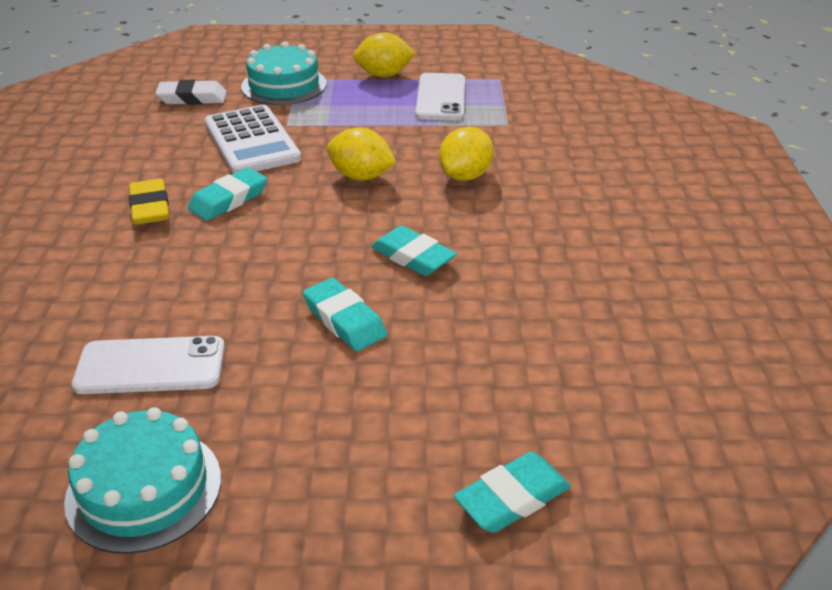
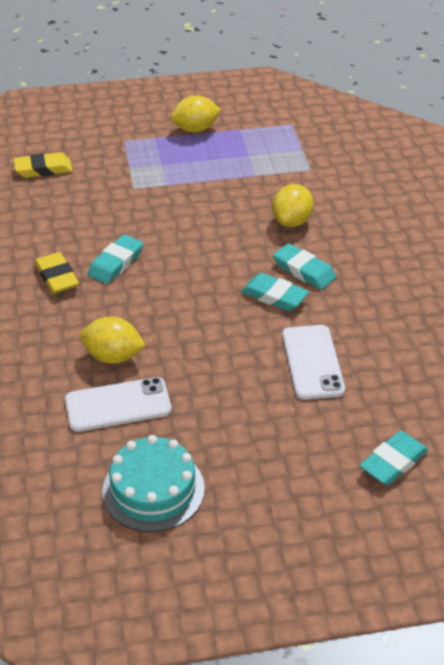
camera: 10 degrees left, 5 degrees up
white eraser [155,80,227,105] -> yellow eraser [14,152,72,178]
white calculator [205,105,301,174] -> none
turquoise cake [241,42,327,105] -> none
turquoise eraser [303,278,387,351] -> turquoise eraser moved to [273,243,336,290]
yellow lemon [327,128,396,181] -> yellow lemon moved to [80,317,146,364]
white phone [415,73,465,120] -> white phone moved to [282,325,345,400]

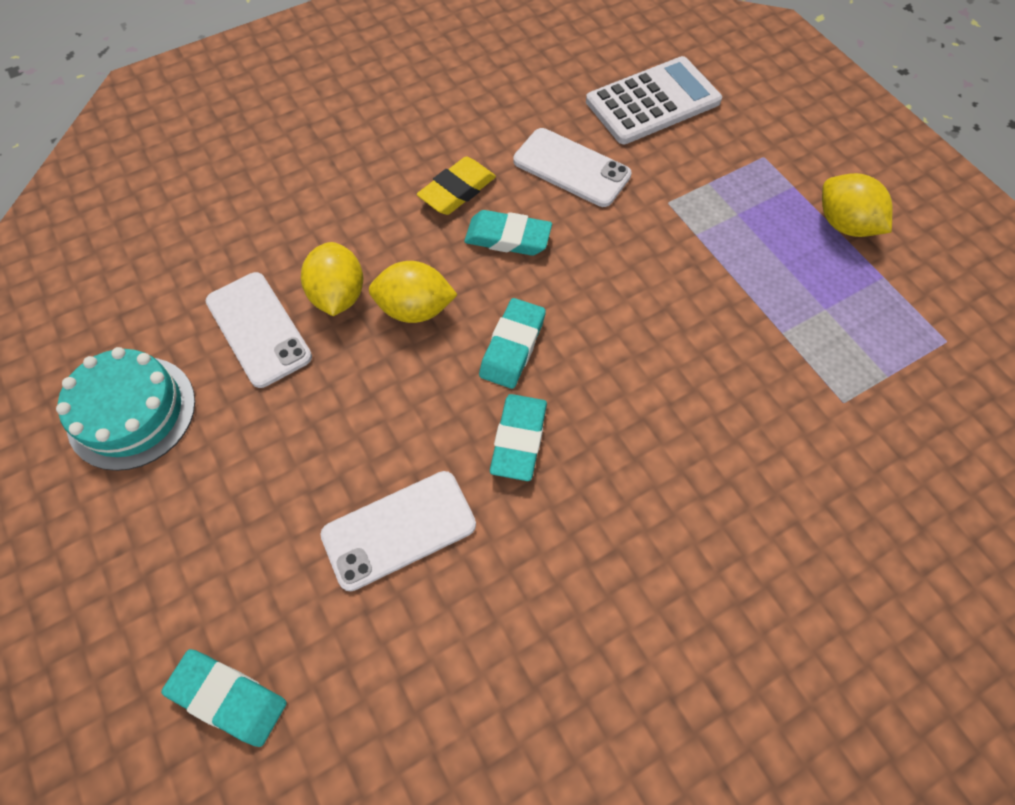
camera: 70 degrees right, 20 degrees up
yellow eraser [14,152,72,178] -> white calculator [586,56,722,144]
yellow lemon [272,184,314,227] -> yellow lemon moved to [369,261,458,323]
turquoise eraser [273,243,336,290] -> turquoise eraser moved to [479,298,546,389]
none -> white phone [513,128,632,207]

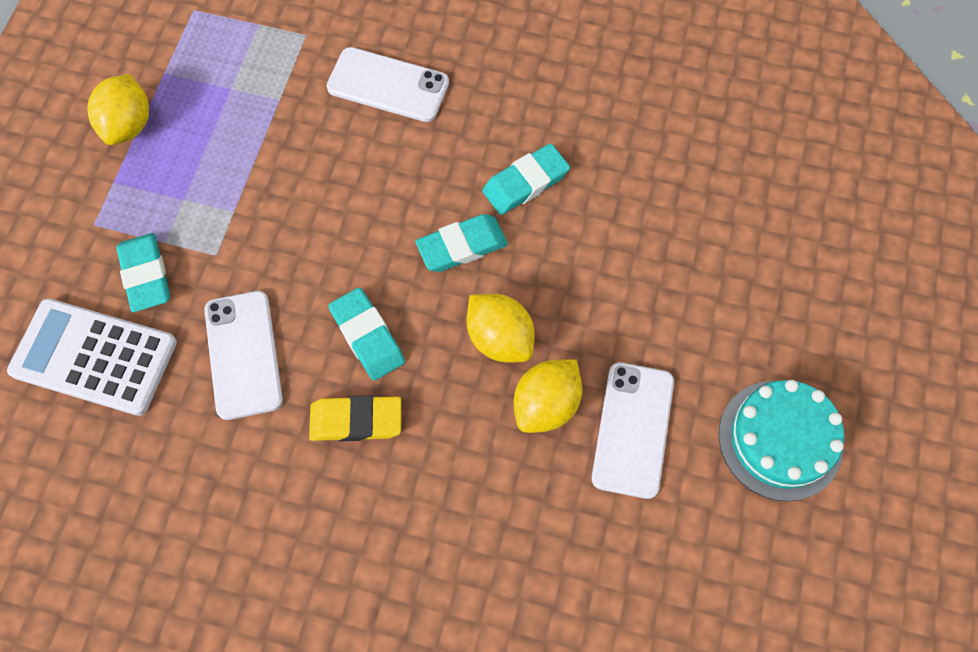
camera: 135 degrees left, 5 degrees up
turquoise eraser [161,649,287,747] -> turquoise eraser moved to [116,233,170,312]
white phone [320,471,476,591] -> white phone moved to [327,47,449,122]

